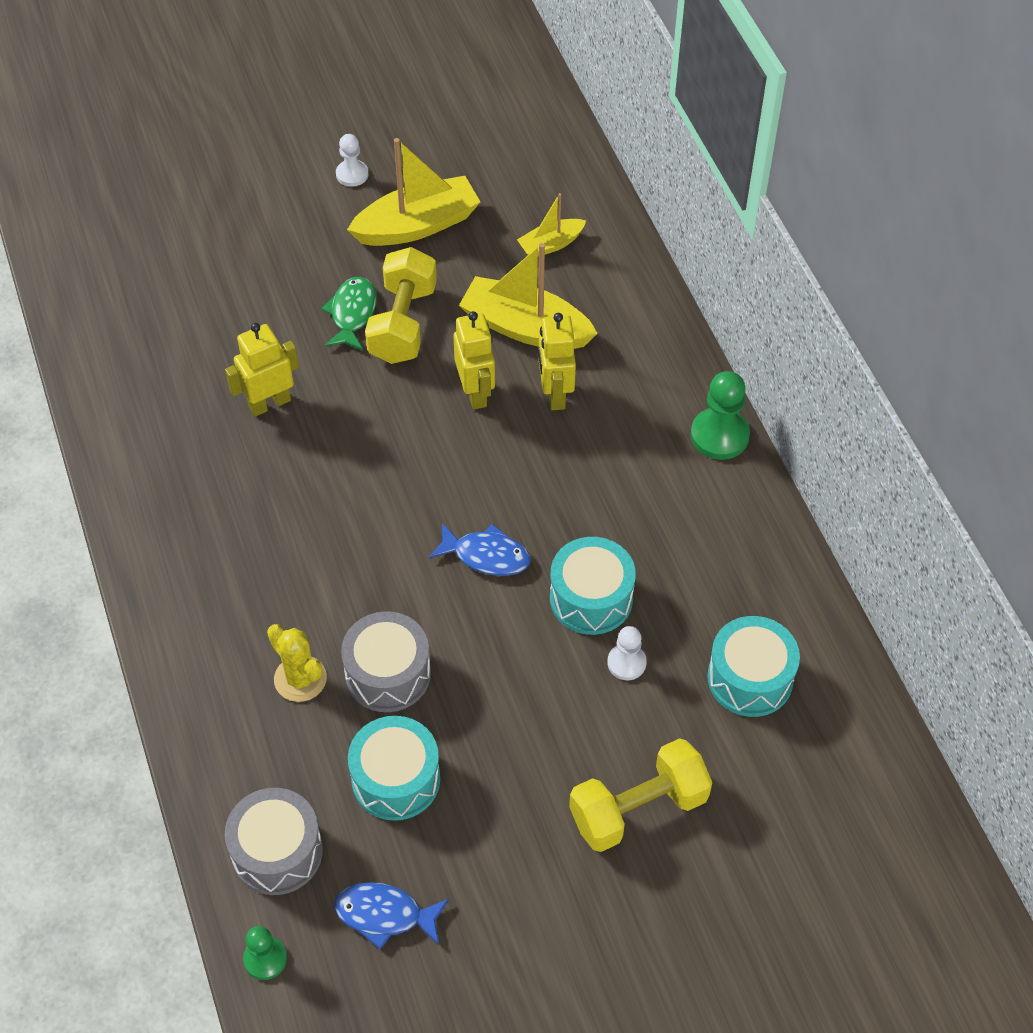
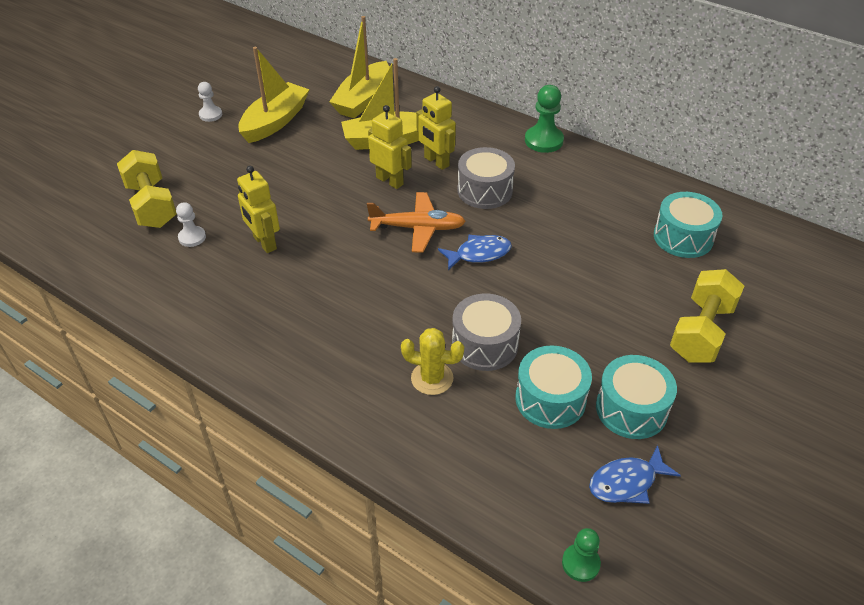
camera: 35 degrees left, 10 degrees down
yellow robot [225,323,299,417] -> yellow robot turned 60 degrees counterclockwise [237,166,280,253]
grey drum [225,788,323,895] -> grey drum moved to [457,147,515,209]
green fish [321,277,377,351] -> none
yellow dumbbell [365,247,437,364] -> yellow dumbbell moved to [117,150,177,228]
yellow boat [517,193,586,256] -> yellow boat [329,16,389,118], size x1.84
turquoise drum [550,537,636,635] -> turquoise drum moved to [596,355,677,439]
white pawn [607,626,647,680] -> white pawn moved to [176,202,206,247]
none -> orange plane [367,192,466,253]

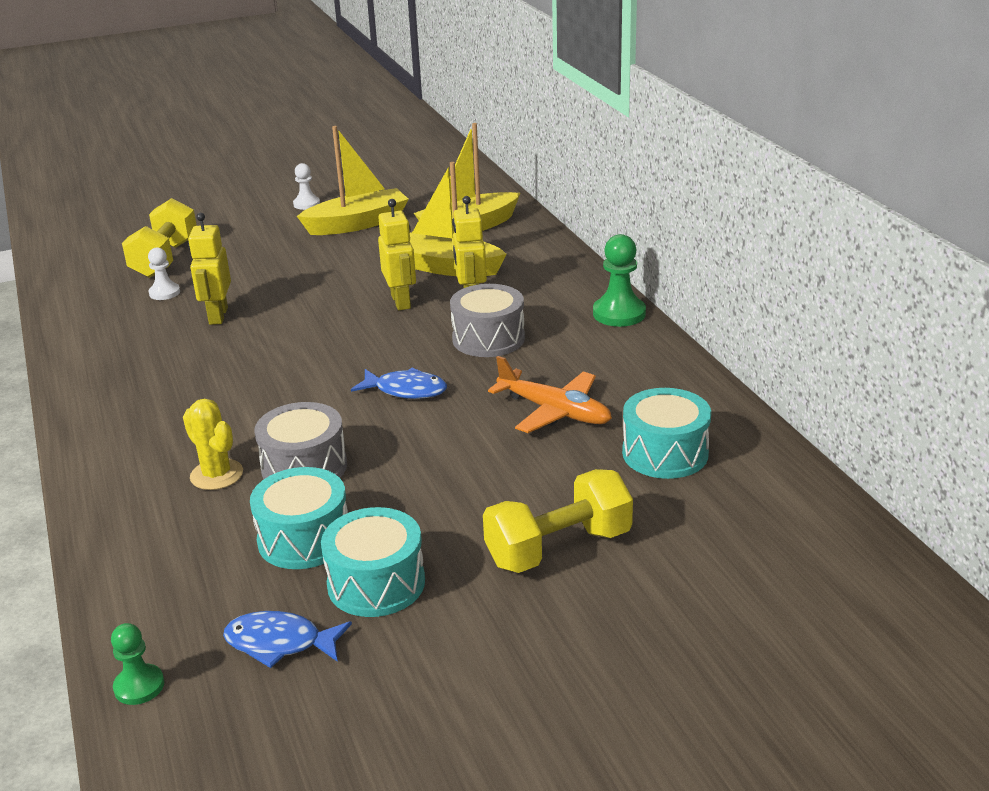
camera: 35 degrees right, 15 degrees down
orange plane [367,192,466,253] -> orange plane moved to [488,356,612,433]

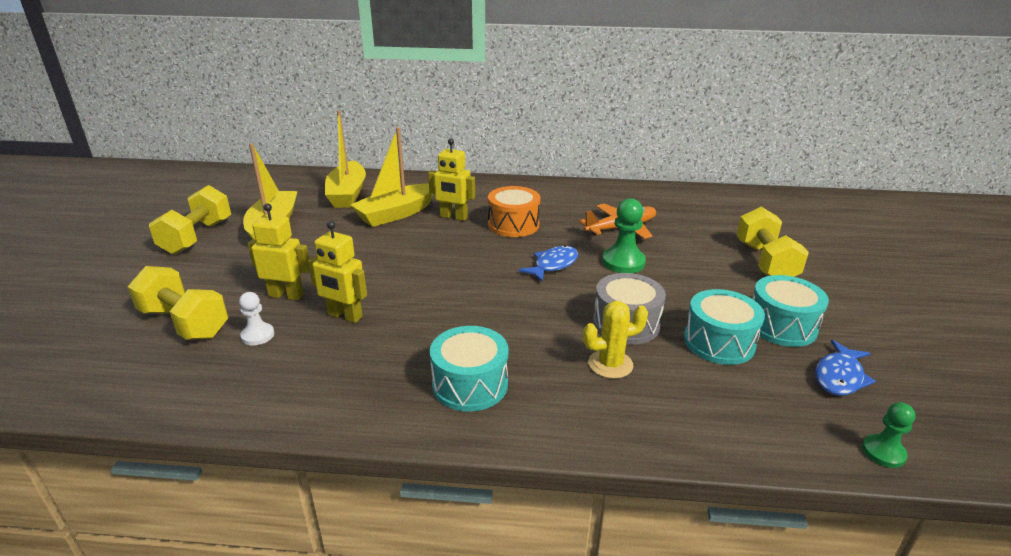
camera: 65 degrees left, 0 degrees up
white pawn [293,163,320,210] -> yellow dumbbell [149,185,231,255]
yellow robot [378,199,416,310] -> yellow robot moved to [248,203,309,300]
grey drum [450,284,525,357] -> orange drum [488,186,540,237]
green pawn [593,234,646,327] -> green pawn moved to [602,198,646,273]
turquoise drum [622,388,711,479] -> turquoise drum moved to [430,326,509,412]

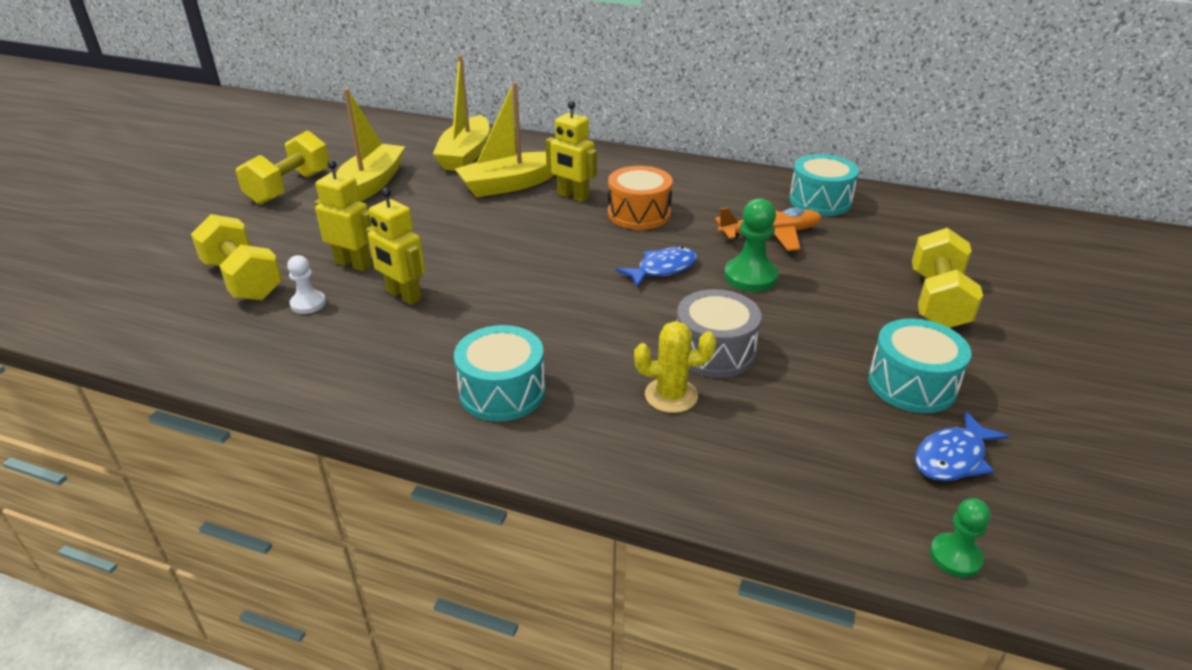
camera: 15 degrees right, 5 degrees up
turquoise drum [684,289,765,365] -> turquoise drum moved to [789,154,859,216]

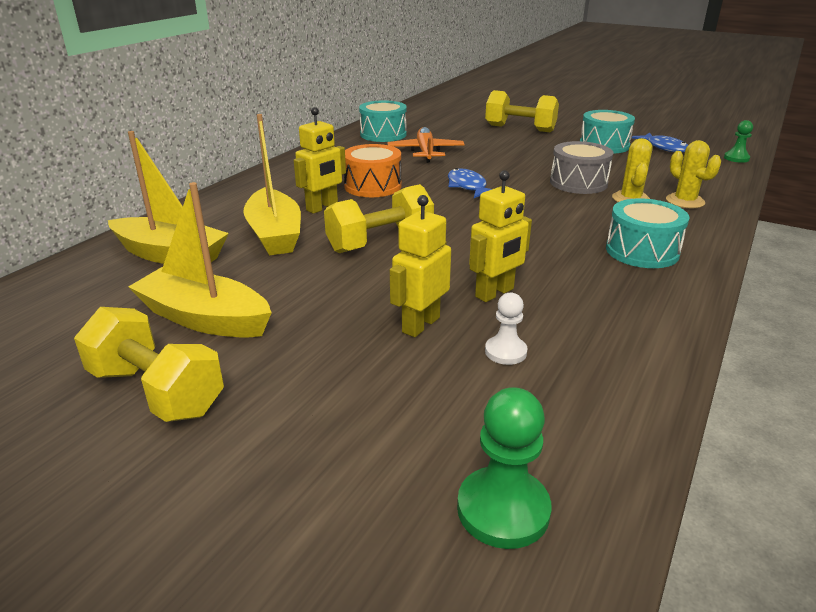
camera: 80 degrees left, 5 degrees down
yellow dumbbell [191,214,283,300] -> yellow dumbbell moved to [324,184,434,253]
green pawn [724,198,779,292] -> green pawn moved to [457,387,551,549]
none -> yellow cactus [666,140,721,208]

